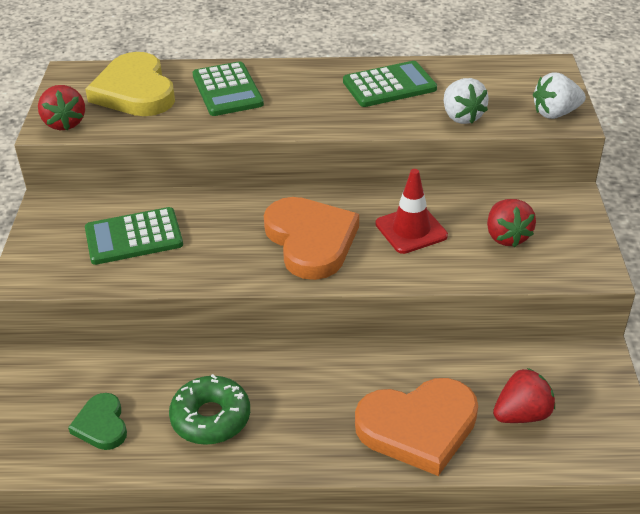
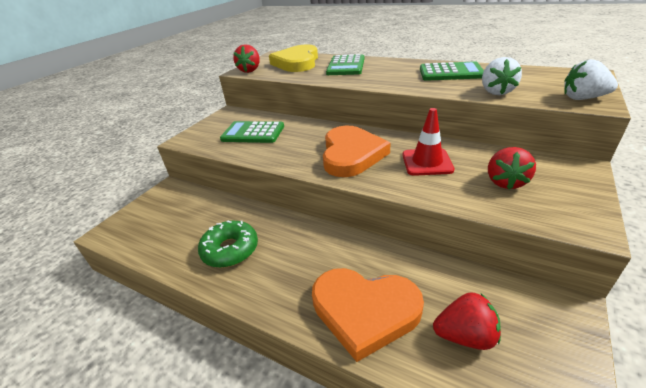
camera: 30 degrees right, 5 degrees down
green heart [68,393,127,450] -> none

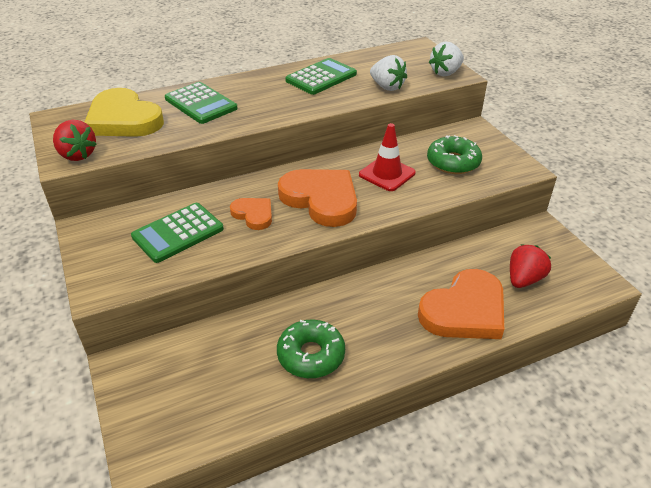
camera: 55 degrees left, 5 degrees up
red strawberry [488,147,536,189] -> green donut [427,135,482,174]
none -> orange heart [230,198,272,230]

